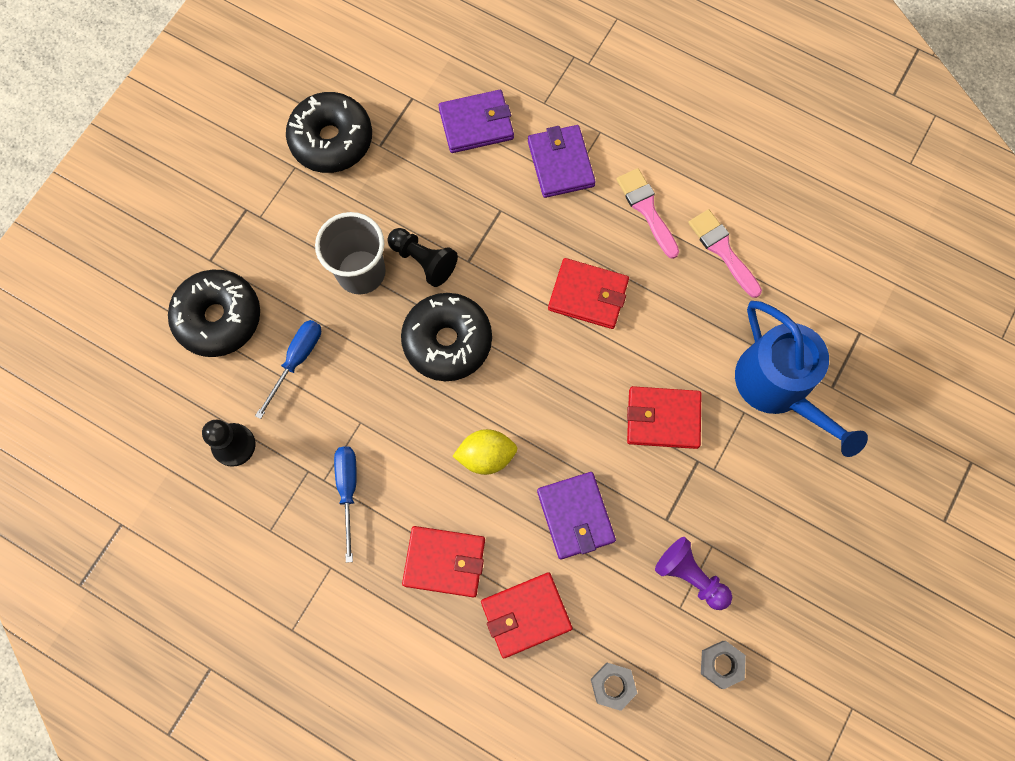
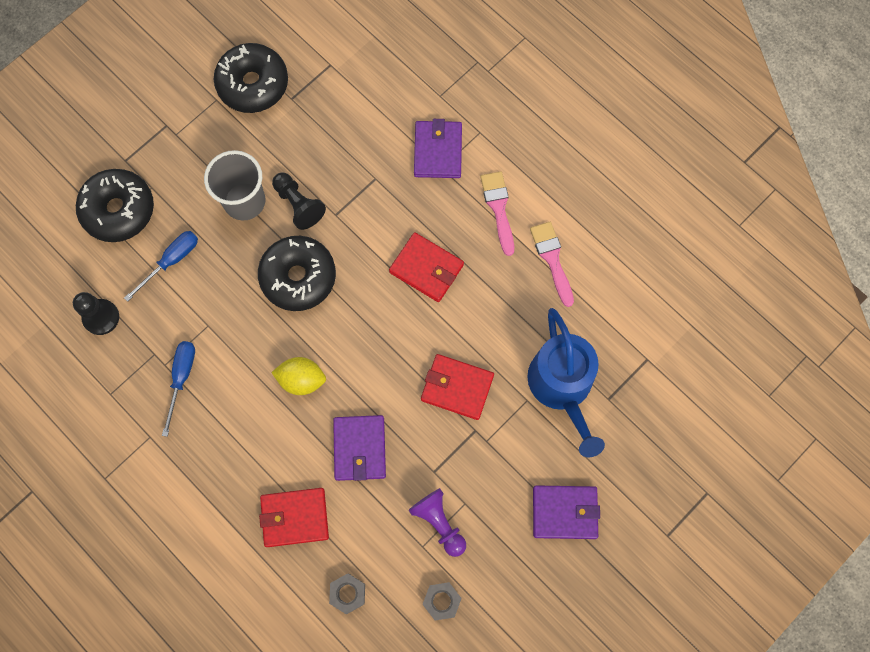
camera: 15 degrees right, 0 degrees up
red wallet [402,526,485,598] -> none
purple wallet [439,90,514,153] -> purple wallet moved to [533,485,600,539]

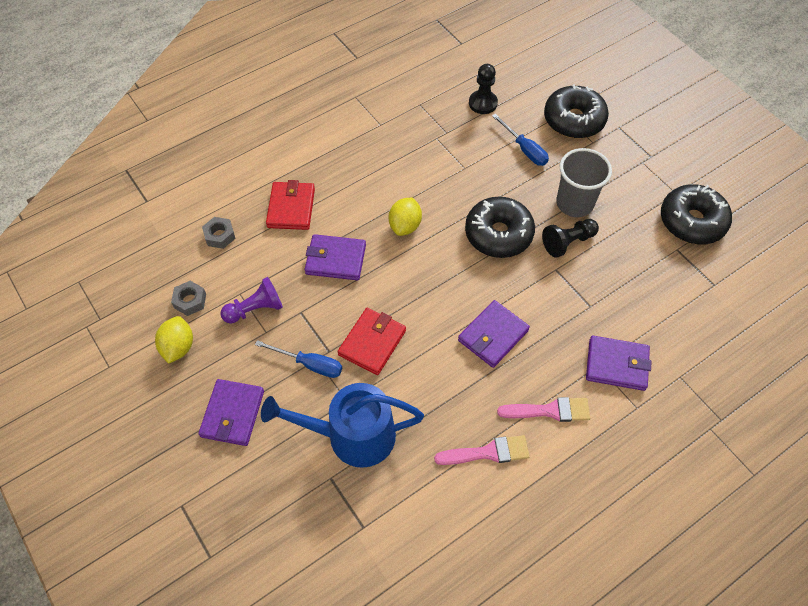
camera: 100 degrees right, 15 degrees down
blue screwdriver [162,341,195,437] -> blue screwdriver moved to [255,340,342,378]
red wallet [389,232,464,302] -> purple wallet [458,300,530,368]
none -> yellow lemon [155,316,193,364]

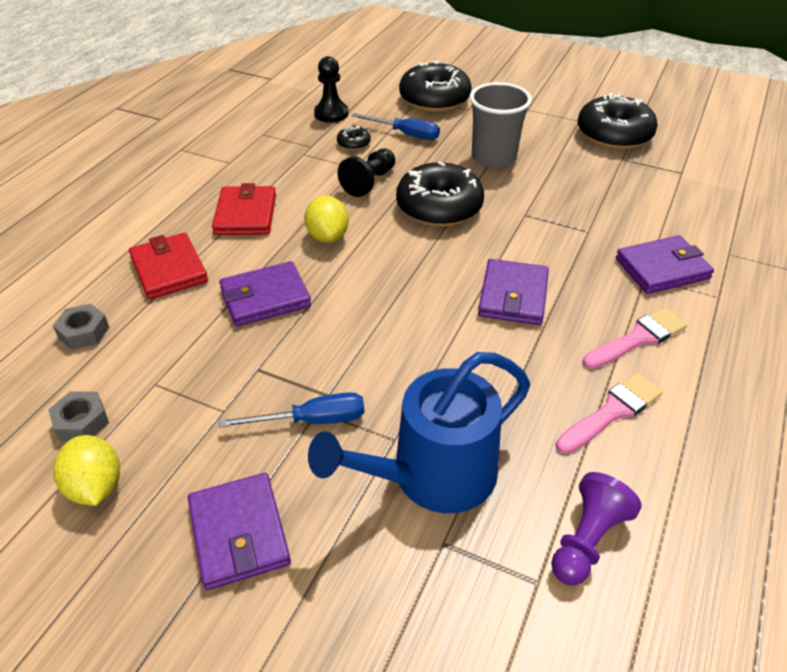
camera: 30 degrees left, 15 degrees down
purple pawn [220,277,283,323] -> purple pawn moved to [551,472,642,585]
red wallet [338,308,406,375] -> red wallet moved to [212,183,276,235]
black pawn [542,219,599,258] -> black pawn moved to [338,148,395,197]
none -> black donut [337,126,371,150]

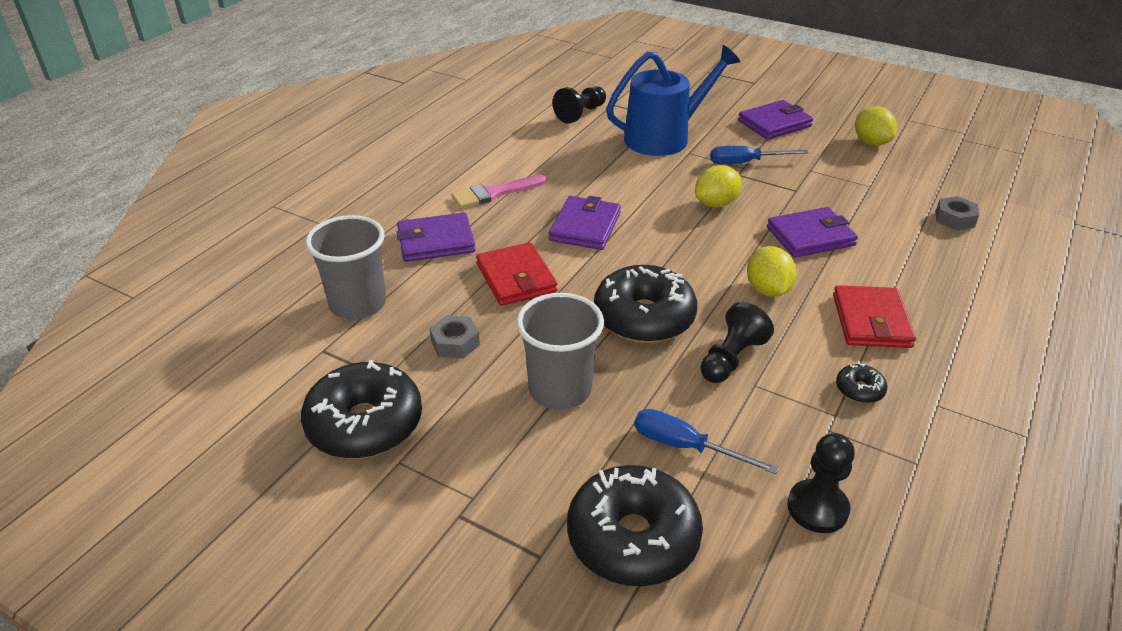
camera: 175 degrees left, 5 degrees down
grey nut [48,391,109,442] -> grey nut moved to [429,315,480,359]
red wallet [129,233,208,299] -> red wallet moved to [476,242,557,306]
purple wallet [188,473,291,590] -> purple wallet turned 75 degrees clockwise [738,100,813,140]
black donut [337,126,371,150] -> black donut moved to [836,363,887,403]
purple pawn [551,472,642,585] -> black pawn [553,86,606,124]
pink brush [556,373,663,454] -> none
none -> grey cup [305,215,386,320]
none -> yellow lemon [695,165,742,208]

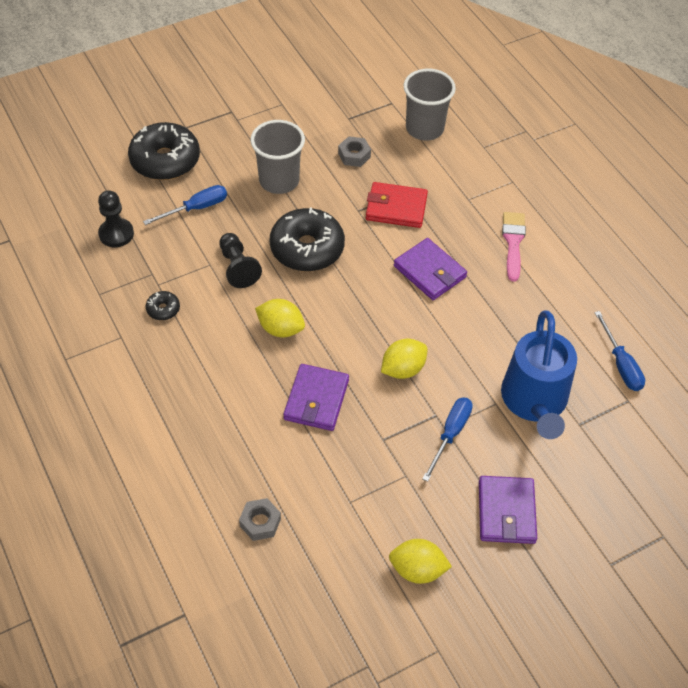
camera: 120 degrees right, 15 degrees up
black donut [301,360,422,459] -> none
purple wallet [397,212,476,262] -> none
black pawn [553,86,606,124] -> blue screwdriver [595,311,645,391]
yellow lemon [695,165,742,208] -> yellow lemon turned 60 degrees clockwise [381,339,428,379]
red wallet [833,285,916,348] -> none

